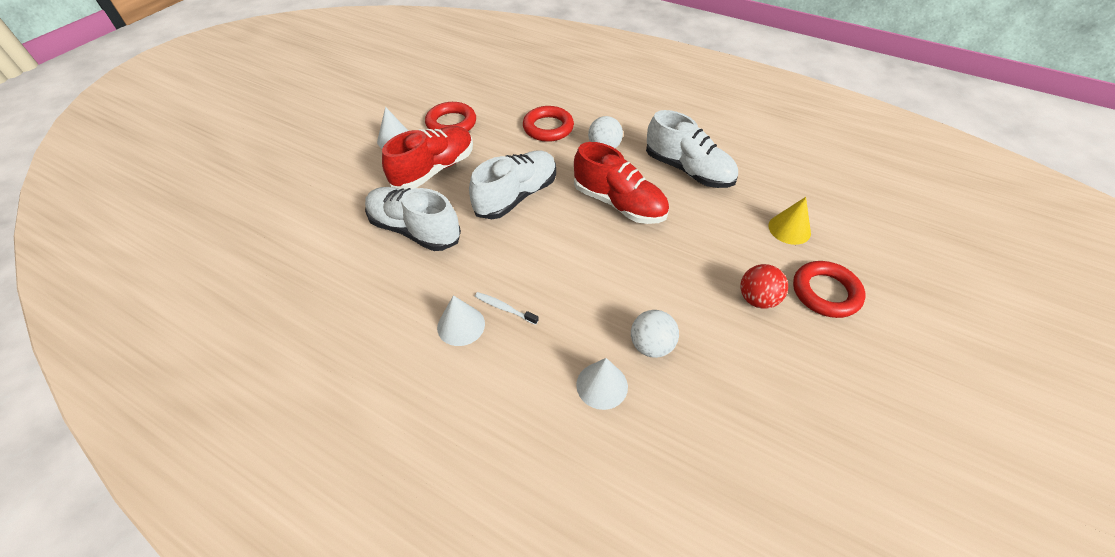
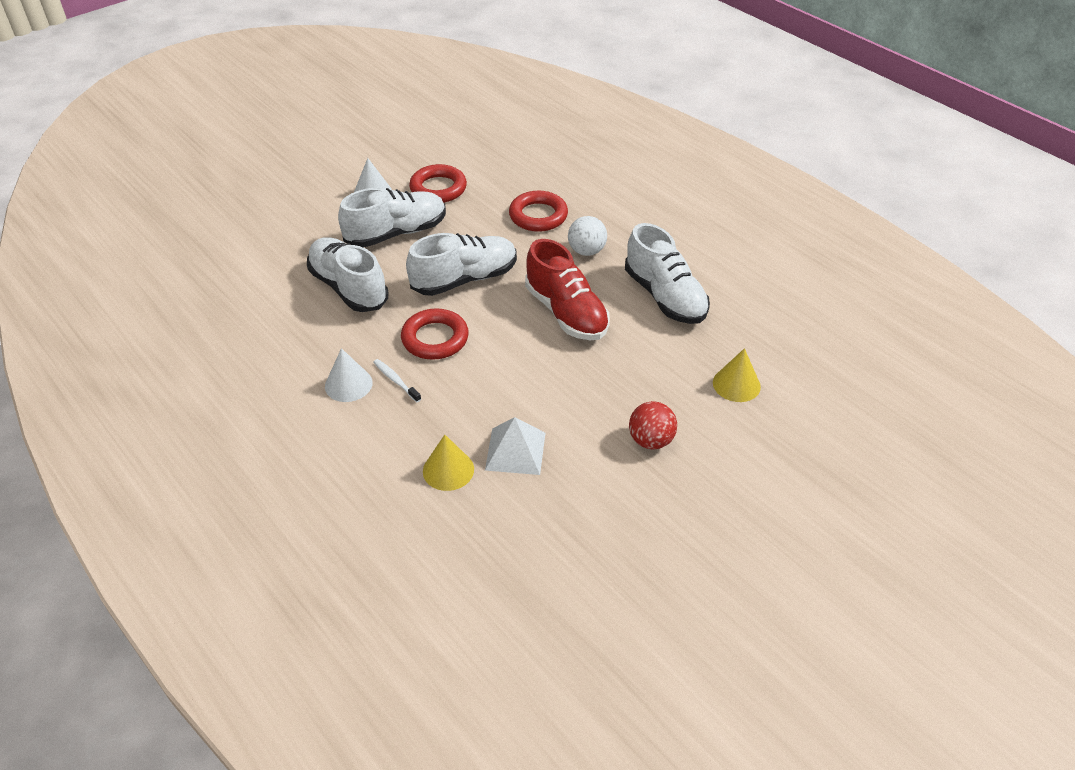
camera: 20 degrees right, 5 degrees down
red shoe [382,126,473,189] -> white shoe [338,188,446,248]
white cone [576,358,628,410] -> yellow cone [423,435,474,491]
white ball [631,310,679,358] -> white pyramid [485,417,545,475]
red ring [793,261,865,318] -> red ring moved to [401,308,469,360]

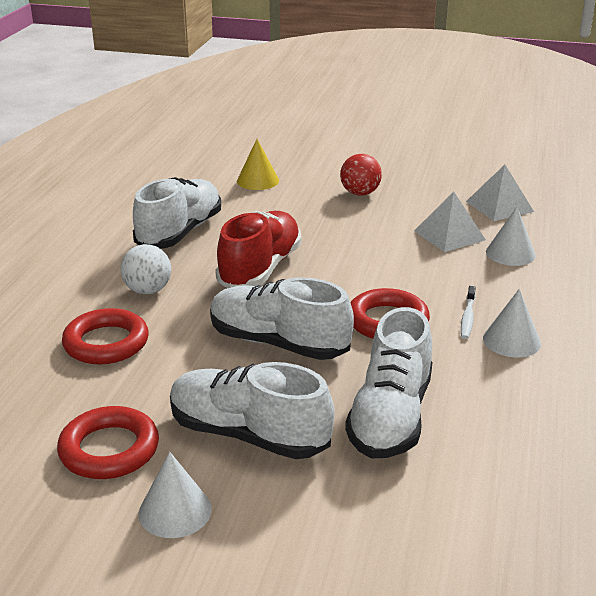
camera: 125 degrees left, 15 degrees down
yellow cone [423,435,474,491] -> white cone [486,207,536,266]
none -> white pyramid [466,165,534,221]

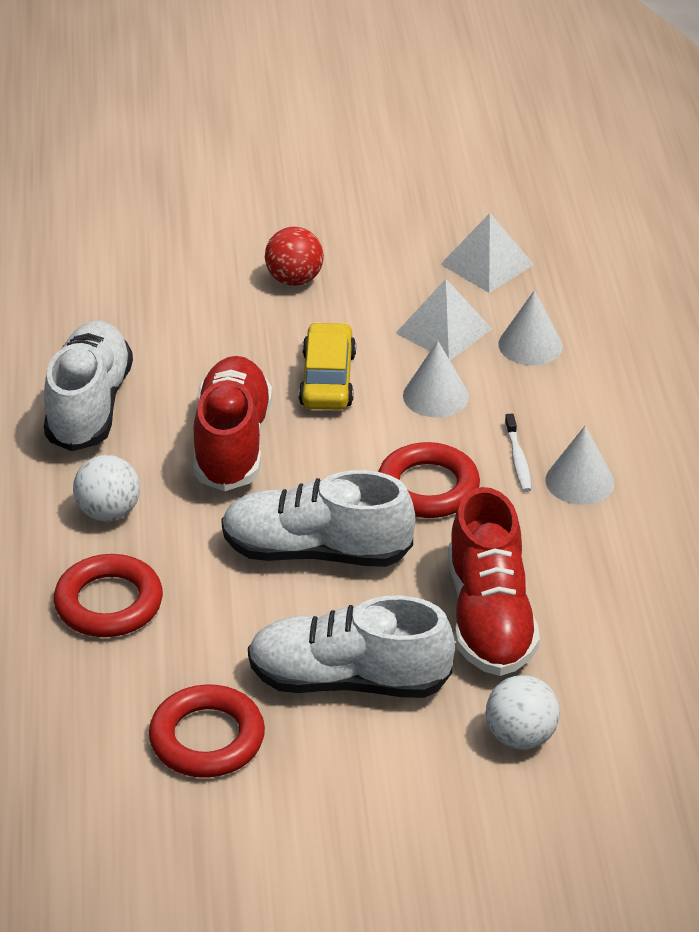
camera: 20 degrees left, 10 degrees up
white cone [139,452,212,538] -> white cone moved to [403,341,469,418]
yellow cone [237,139,279,190] -> none
white shoe [345,307,432,458] -> red shoe [448,487,540,676]
none -> yellow car [299,322,356,410]
none -> white ball [486,675,560,750]

